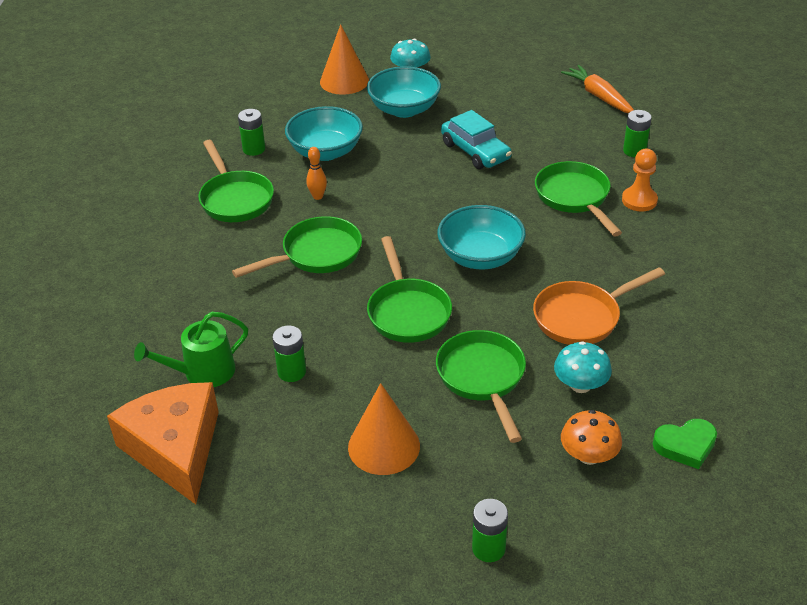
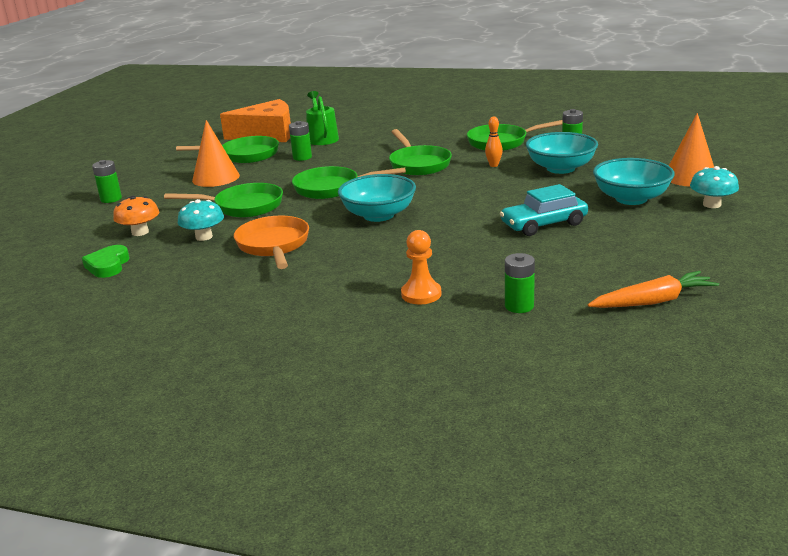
camera: 105 degrees right, 15 degrees down
green pan [535,161,622,237] -> green pan moved to [176,136,279,163]

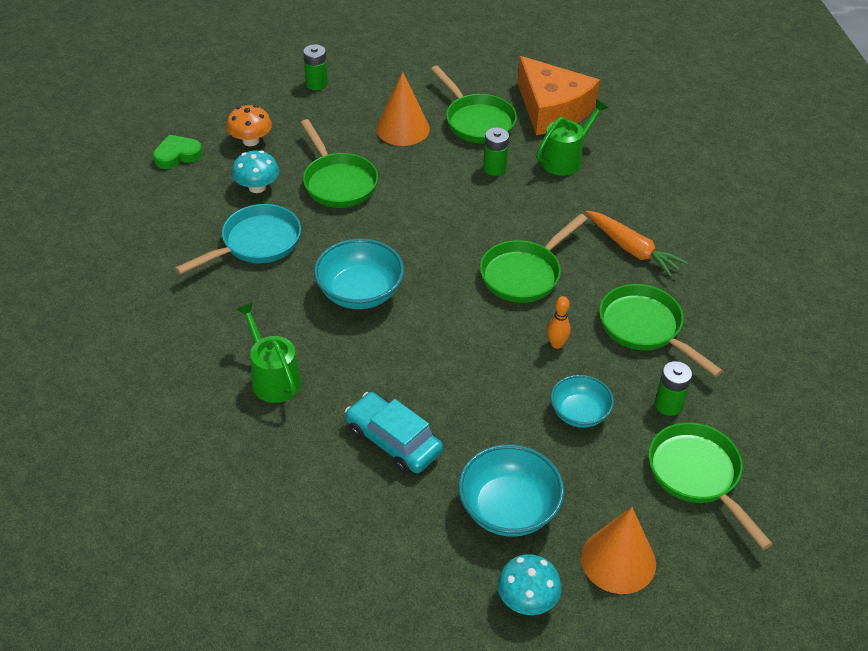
camera: 60 degrees right, 20 degrees up
orange pan [234,216,309,269] -> turquoise pan [175,204,301,275]
green pan [292,166,406,199] -> green pan moved to [649,423,773,550]
orange pawn [401,230,441,304] -> none
green battery [505,253,535,313] -> none
turquoise bowl [526,132,598,174] -> turquoise bowl [551,375,614,428], size x0.65
orange carrot [588,271,719,308] -> orange carrot moved to [586,210,688,277]
none -> green watering can [236,302,302,403]

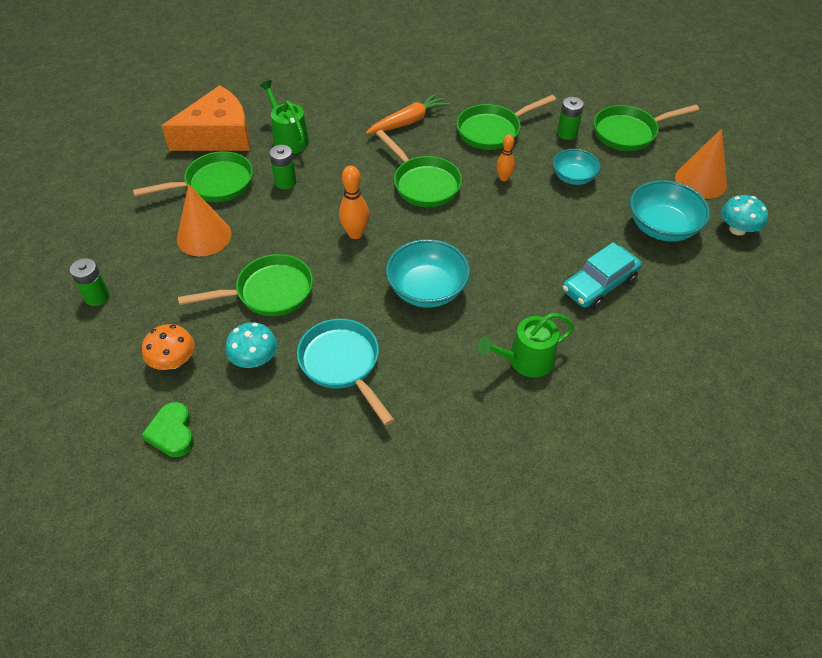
camera: 80 degrees left, 5 degrees up
none -> orange bowling pin [339,166,369,239]

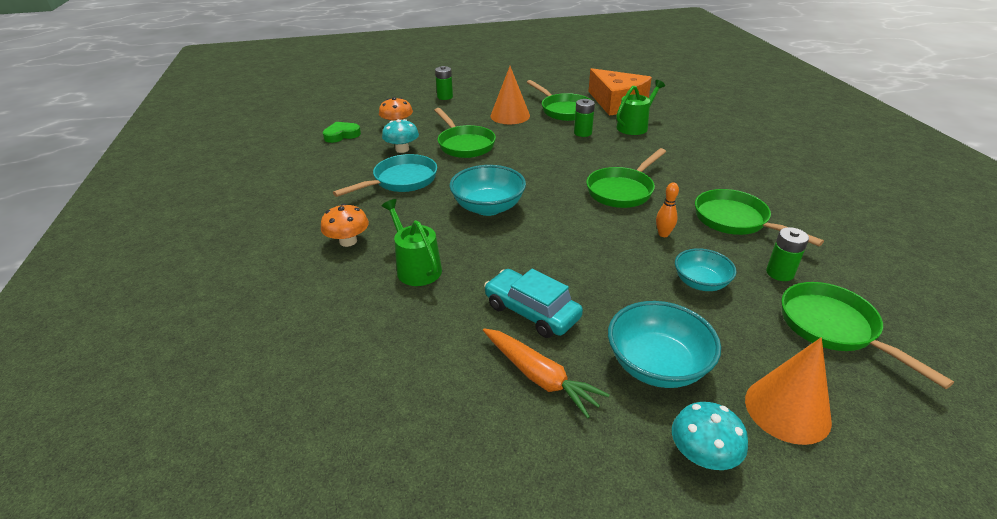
camera: 80 degrees right, 15 degrees down
orange bowling pin [339,166,369,239] -> none
orange carrot [366,93,450,134] -> orange carrot moved to [483,328,610,418]
none -> orange mushroom [321,204,369,247]

